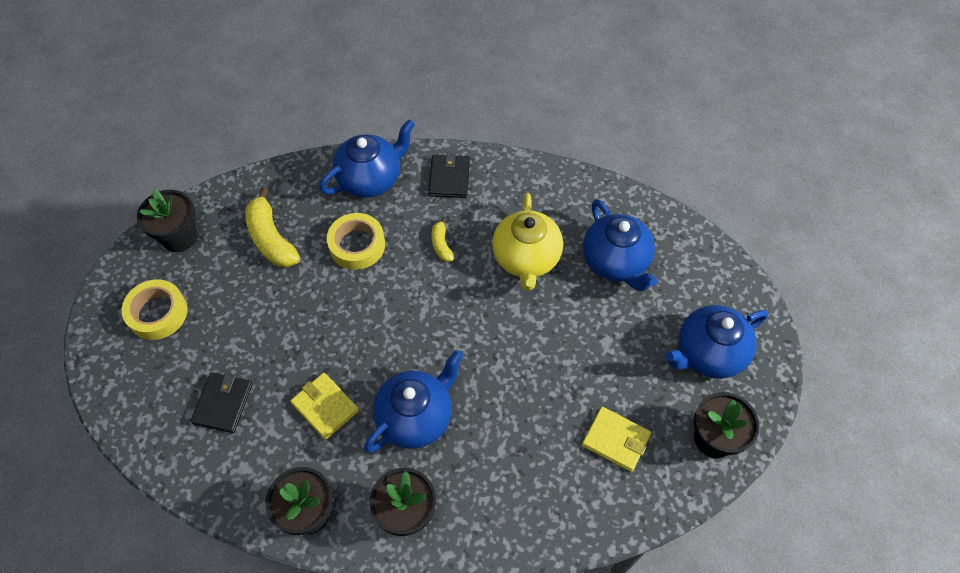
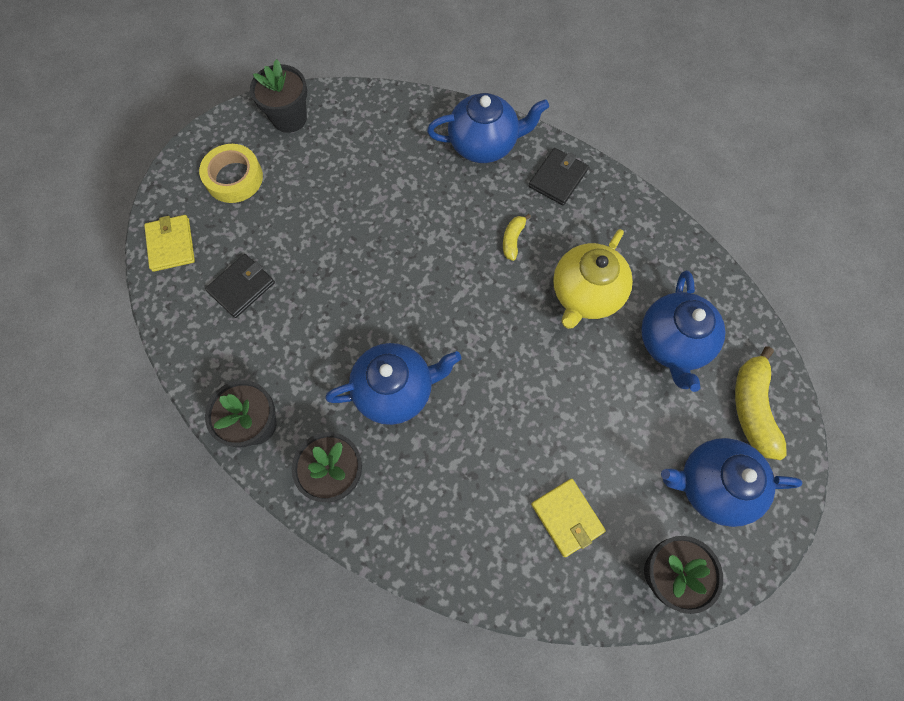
camera: 30 degrees right, 10 degrees up
yellow banana [245,188,300,268] -> yellow banana moved to [735,347,787,460]
yellow wallet [290,373,359,440] -> yellow wallet moved to [144,215,195,272]
yellow tape [327,213,385,270] -> none

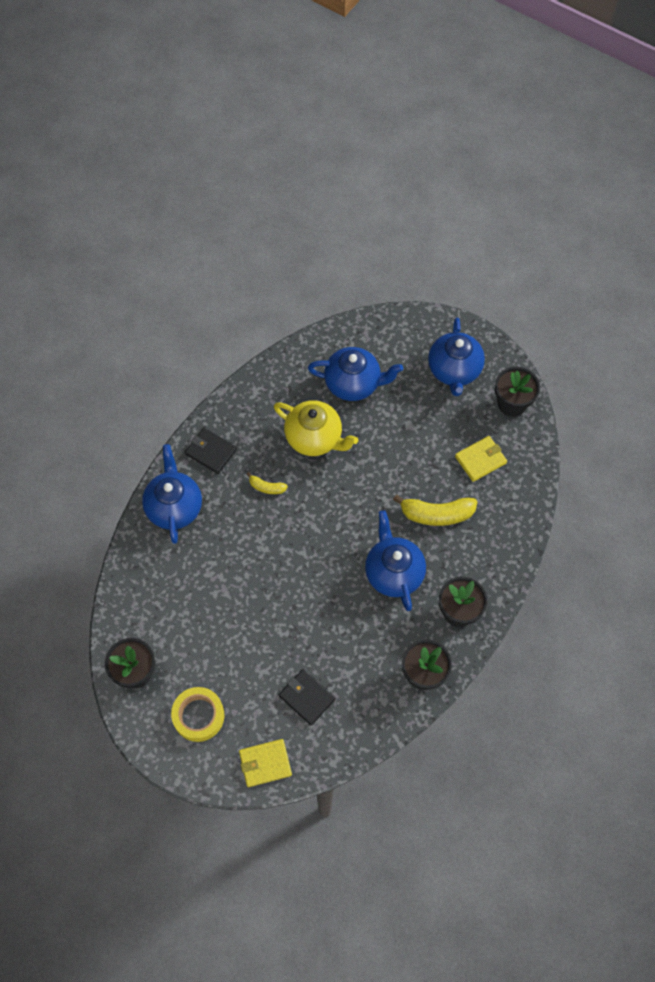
camera: 90 degrees left, 5 degrees down
yellow banana [735,347,787,460] -> yellow banana moved to [393,494,477,526]

